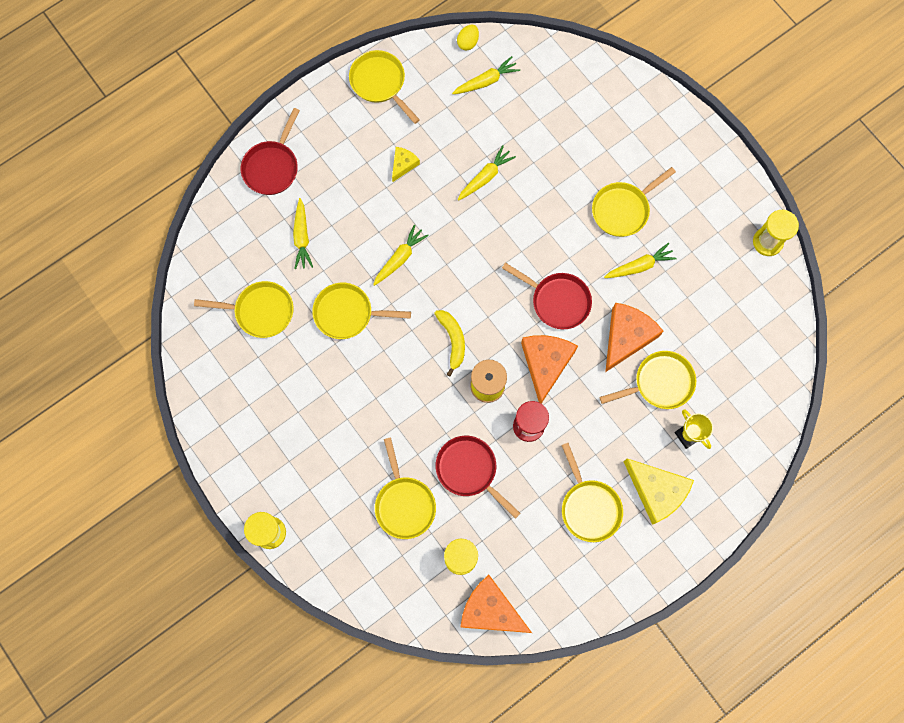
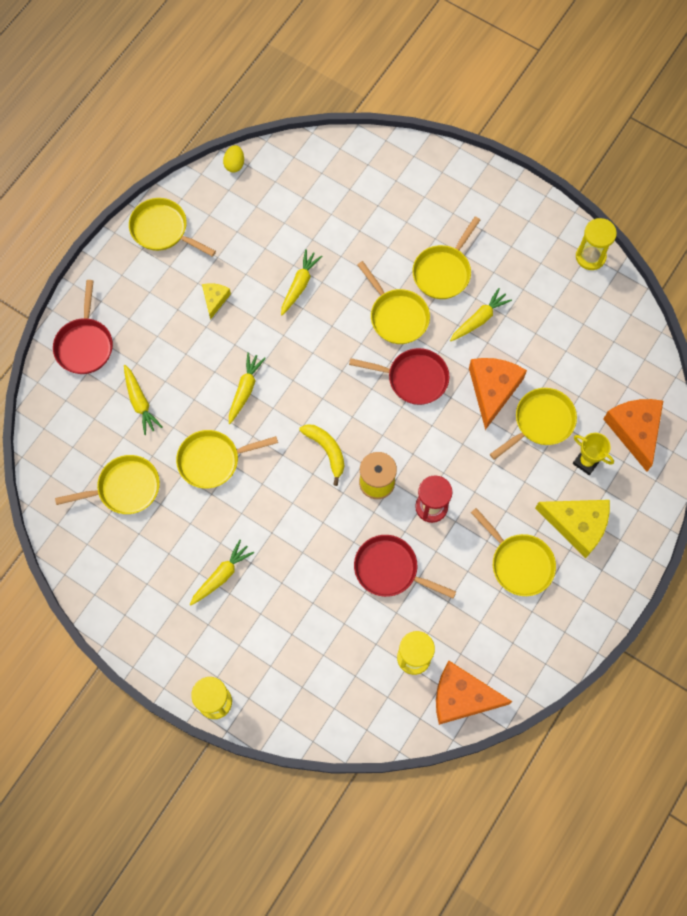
camera: 20 degrees left, 5 degrees down
yellow pan [375,437,436,539] -> yellow pan moved to [357,261,430,344]
yellow carrot [452,56,520,94] -> yellow carrot moved to [190,540,254,606]
orange cheese [521,335,578,404] -> orange cheese moved to [603,399,663,472]

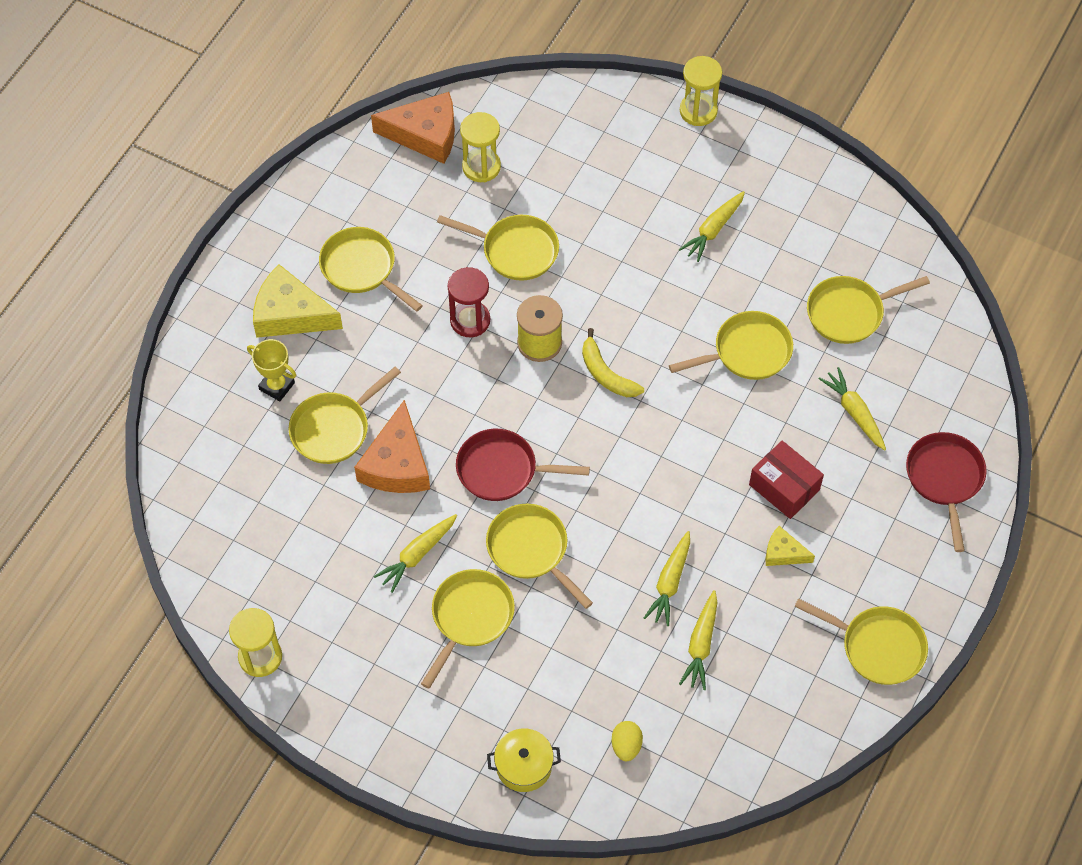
camera: 175 degrees right, 10 degrees down
yellow cheese [202,283,231,320] -> yellow cheese turned 105 degrees clockwise [765,526,815,566]
yellow egg [223,145,244,172] -> yellow egg moved to [612,721,643,761]
yellow carrot [229,352,266,424] -> yellow carrot moved to [679,590,717,690]
red pan [354,535,456,598] -> yellow pan [437,215,559,281]
orange cheese [603,399,663,472] -> none
none -> yellow pot [487,729,561,792]
none -> red box [749,441,824,519]

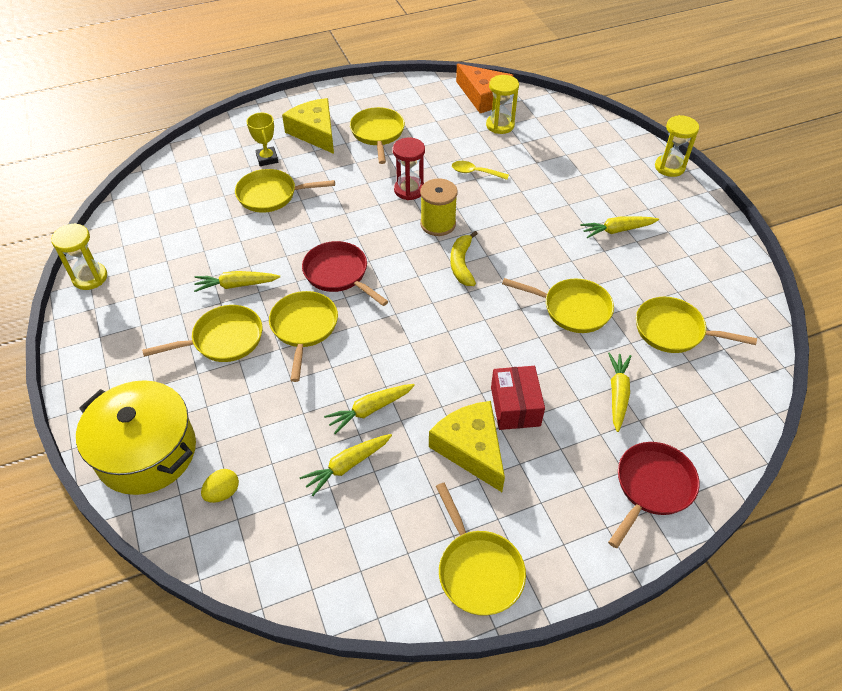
camera: 40 degrees right, 10 degrees down
orange cheese [354,400,430,493] -> none
yellow pan [437,215,559,281] -> yellow spoon [452,161,509,180]
yellow pot [487,729,561,792] -> yellow pot [76,380,196,495], size x1.95
yellow cheese [765,526,815,566] -> yellow cheese [429,401,505,492], size x1.92

